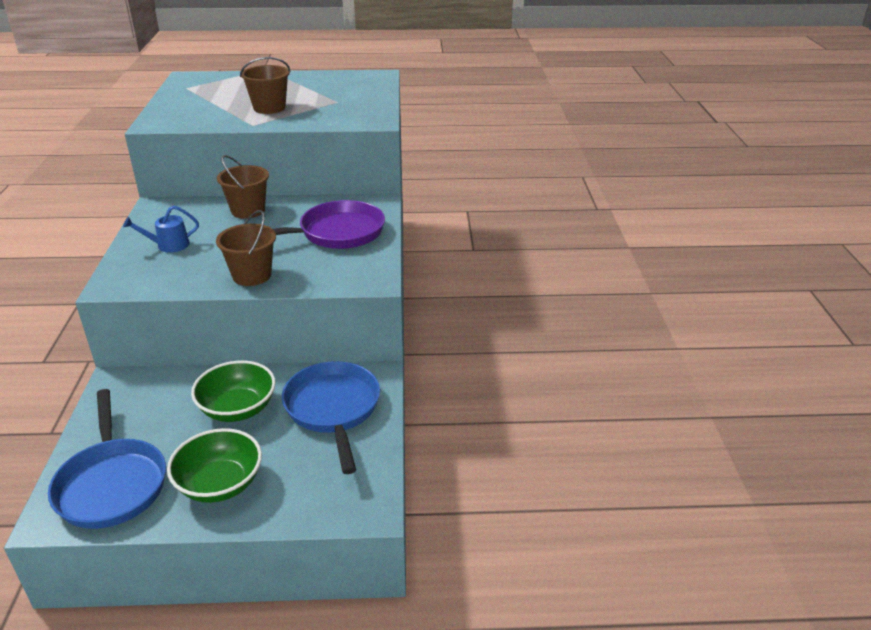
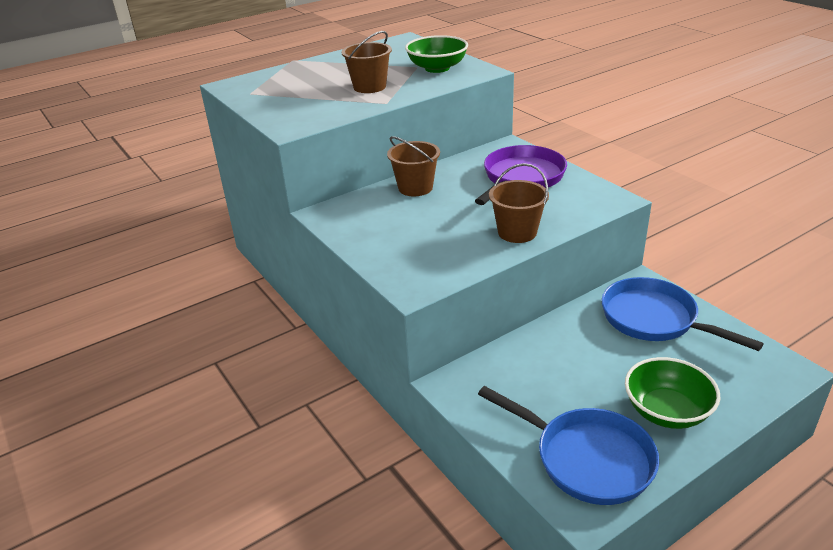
camera: 30 degrees left, 0 degrees up
blue watering can [123,206,199,253] -> none
green bowl [191,360,276,422] -> green bowl moved to [405,35,468,73]

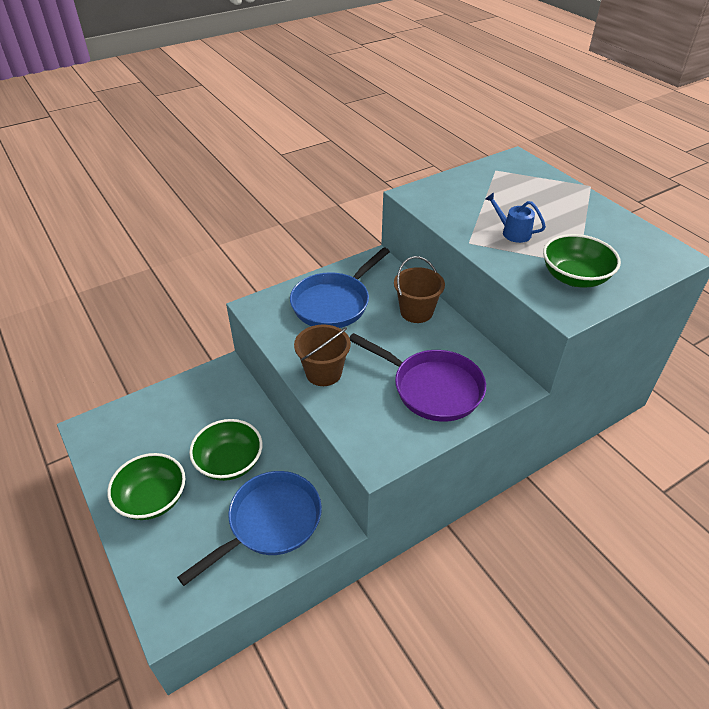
camera: 90 degrees right, 10 degrees up
brown bucket [341,31,392,93] -> blue watering can [485,192,546,243]
blue pan [478,386,659,505] -> blue pan moved to [290,248,390,328]
none -> green bowl [189,419,262,481]

